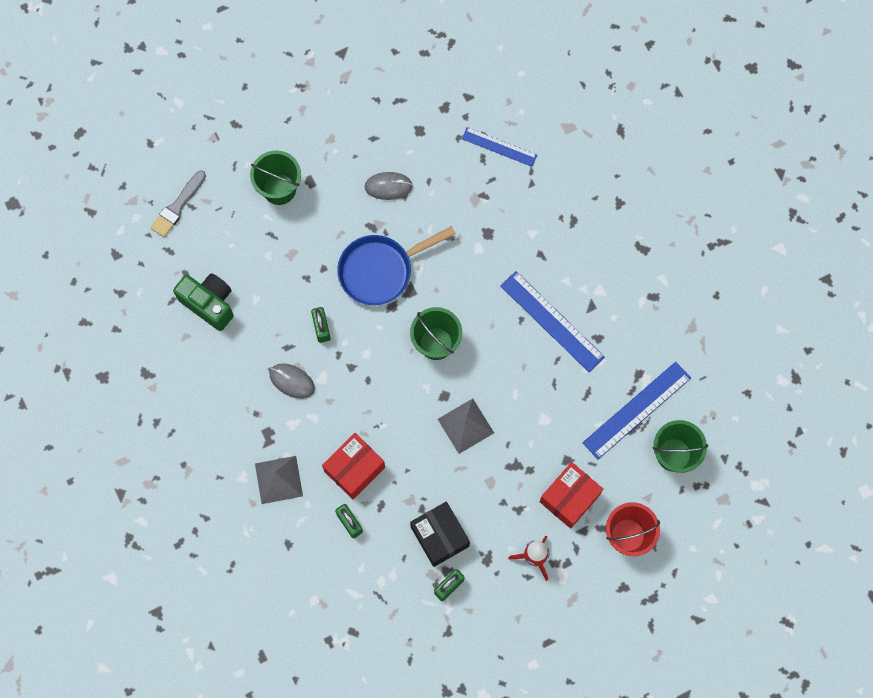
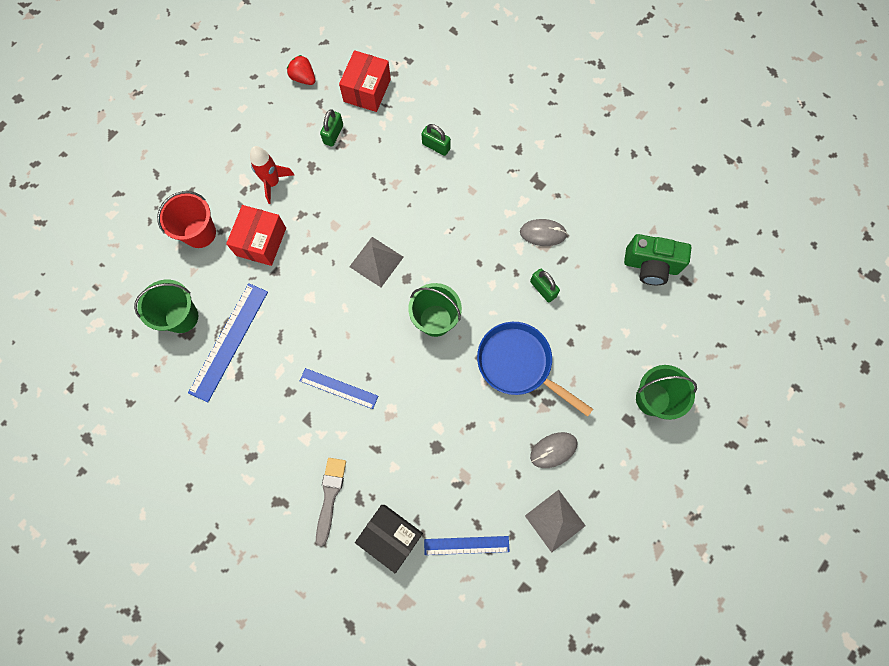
camera: 155 degrees right, 0 degrees up
grey brush [150,170,206,237] -> grey brush moved to [316,458,346,546]
grey pyramid [255,456,303,504] -> grey pyramid moved to [525,490,586,553]
red box [322,433,385,499] -> red box moved to [339,50,391,112]
blue pan [337,226,456,305] -> blue pan turned 90 degrees counterclockwise [477,322,593,417]
black box [410,502,470,567] -> black box moved to [355,505,423,573]
blue ruler [500,271,605,372] -> blue ruler [300,368,378,409], size x0.63
none -> red strawberry [287,55,315,85]

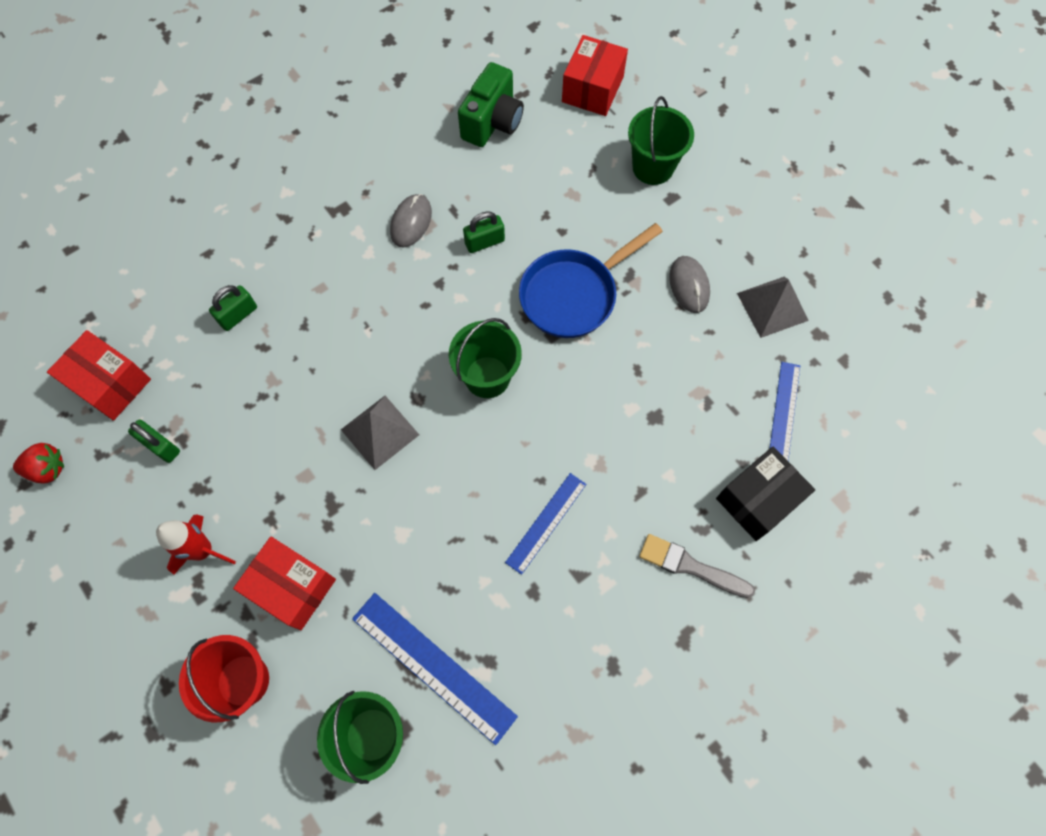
camera: 75 degrees left, 5 degrees down
red strawberry [287,55,315,85] -> red strawberry turned 150 degrees counterclockwise [13,443,64,484]
none -> red box [562,35,628,116]

